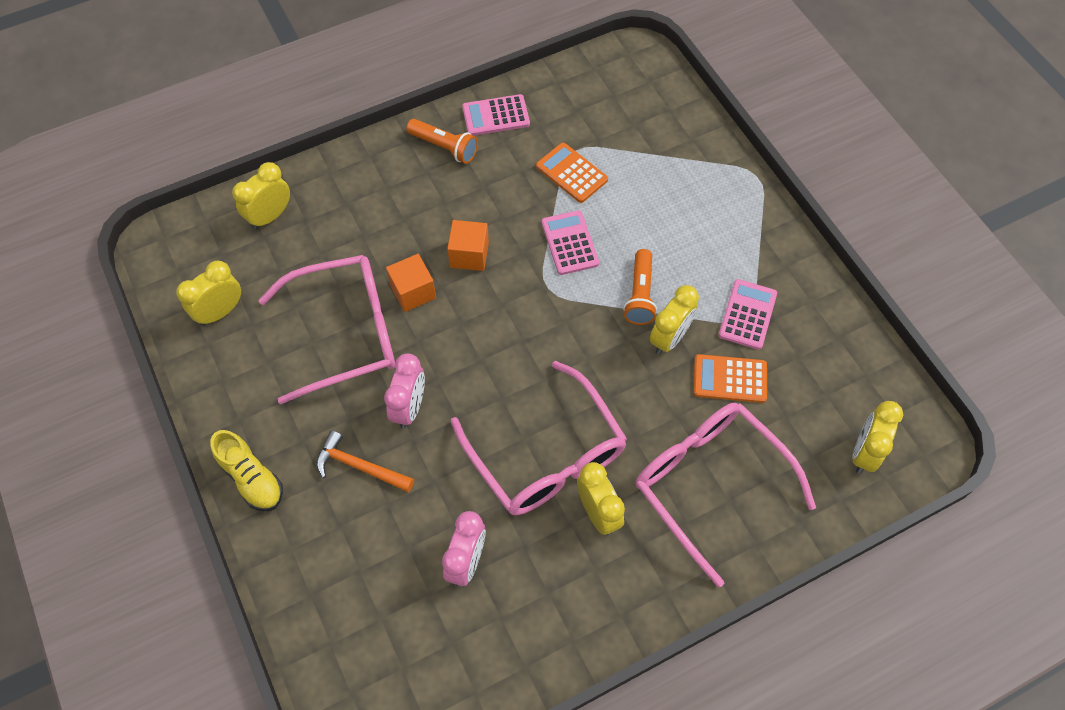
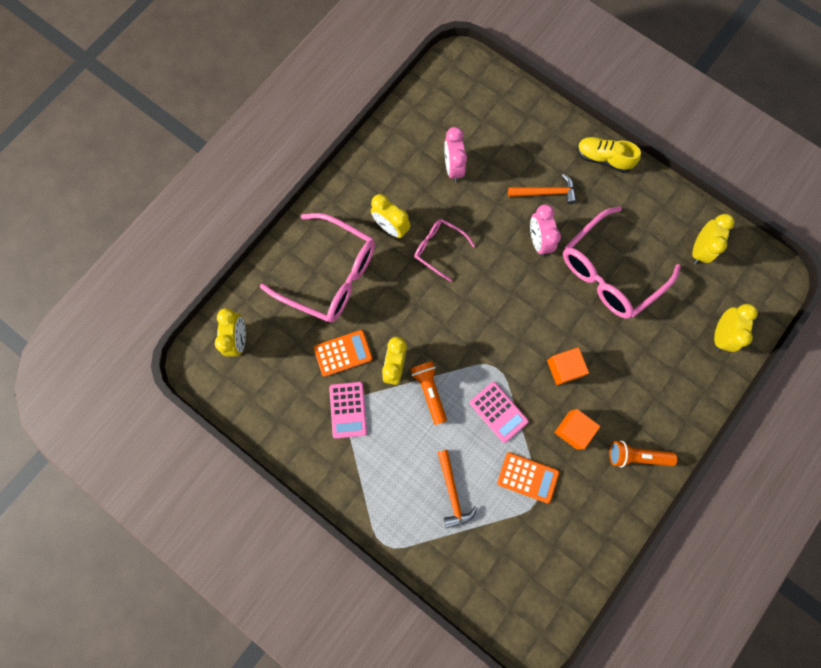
camera: 155 degrees right, 15 degrees up
orange cube [386,254,436,312] -> orange cube moved to [554,409,601,449]
pink glasses [451,361,627,515] -> pink glasses [414,219,475,282], size x0.52
pink calculator [462,94,530,136] -> none
none -> orange hammer [437,450,477,529]

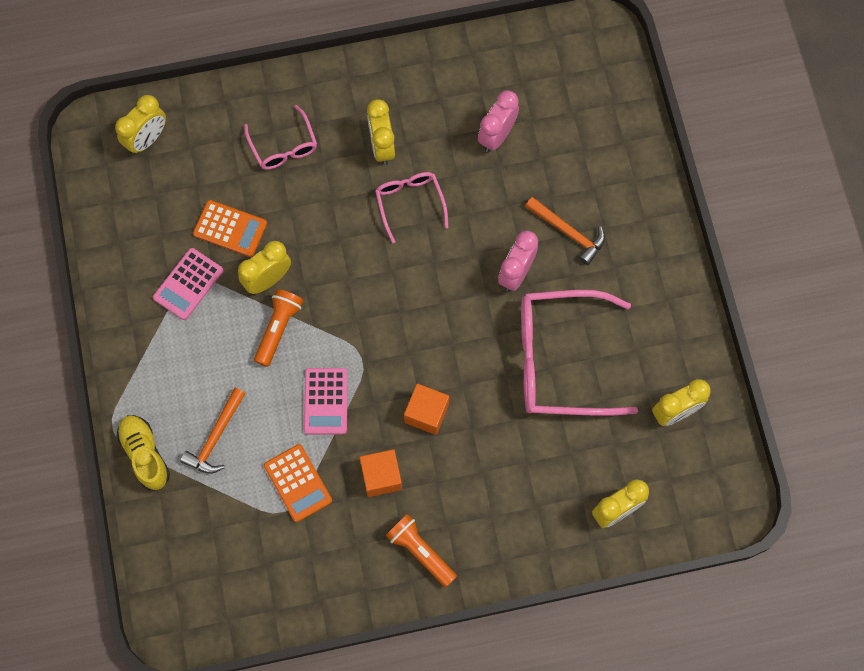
camera: 40 degrees right, 5 degrees down
pink glasses [260,213,375,322] -> pink glasses [244,105,317,170], size x0.52
yellow shoe [577,137,641,173] -> yellow shoe moved to [116,415,170,490]

